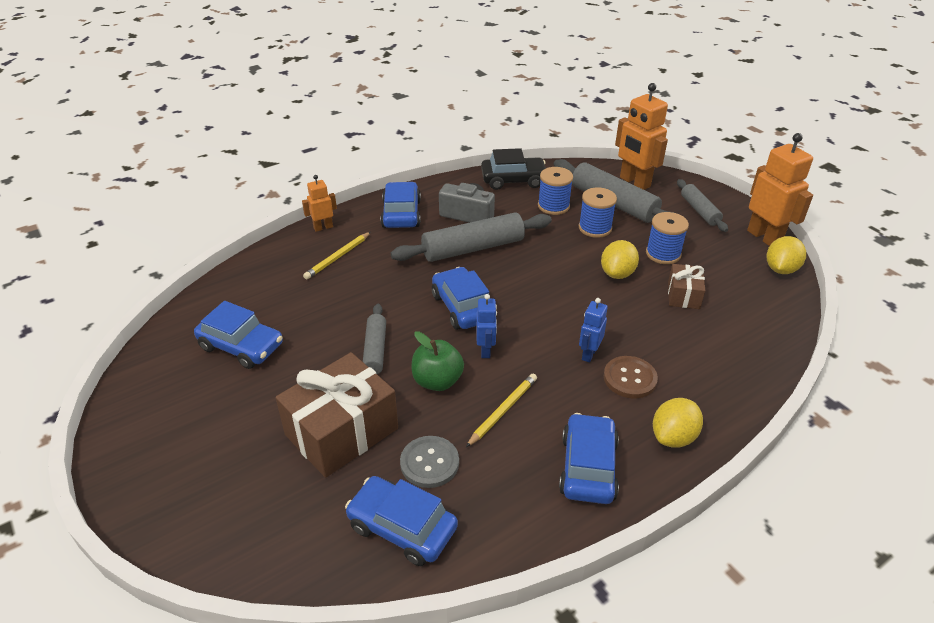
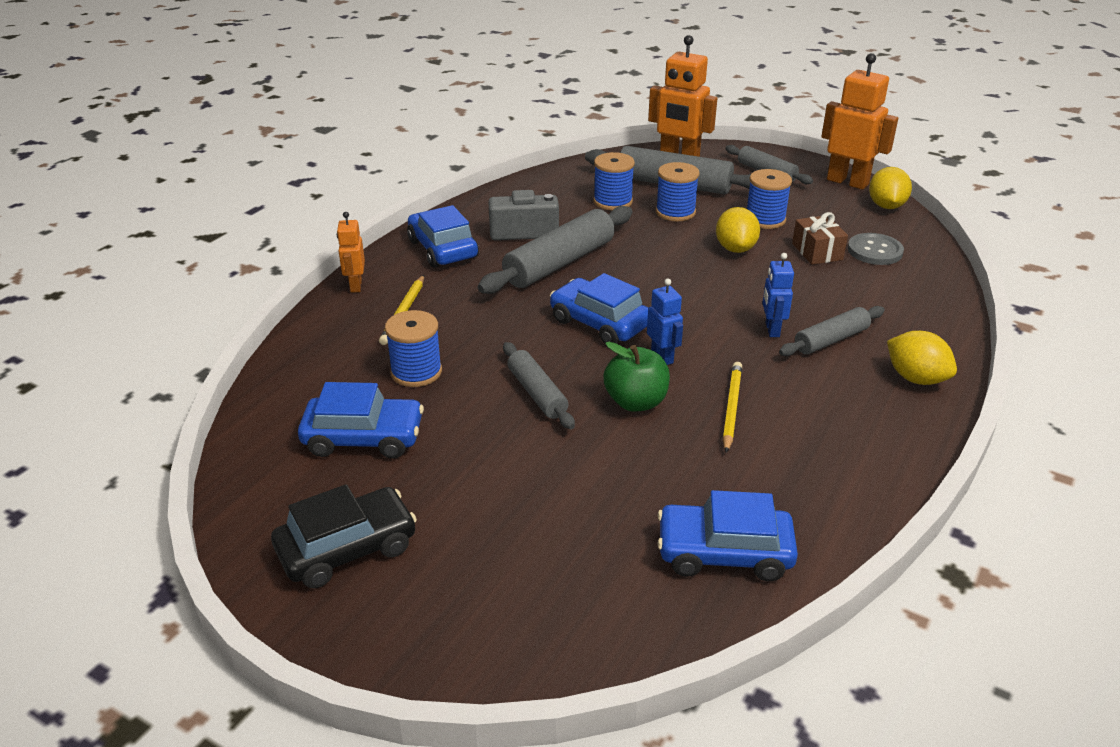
camera: 25 degrees left, 5 degrees down
brown gift [276,352,398,478] -> none
orange robot [302,175,337,232] -> orange robot turned 45 degrees counterclockwise [337,212,365,293]
grey button [400,436,459,488] -> grey button moved to [847,233,904,265]
black car [481,148,546,190] -> black car moved to [271,484,417,588]
blue car [559,413,619,504] -> none
brown button [604,356,658,398] -> grey rolling pin [779,306,884,356]
yellow lemon [653,398,703,448] -> yellow lemon turned 60 degrees counterclockwise [887,331,957,385]
none -> blue spool [385,310,442,387]

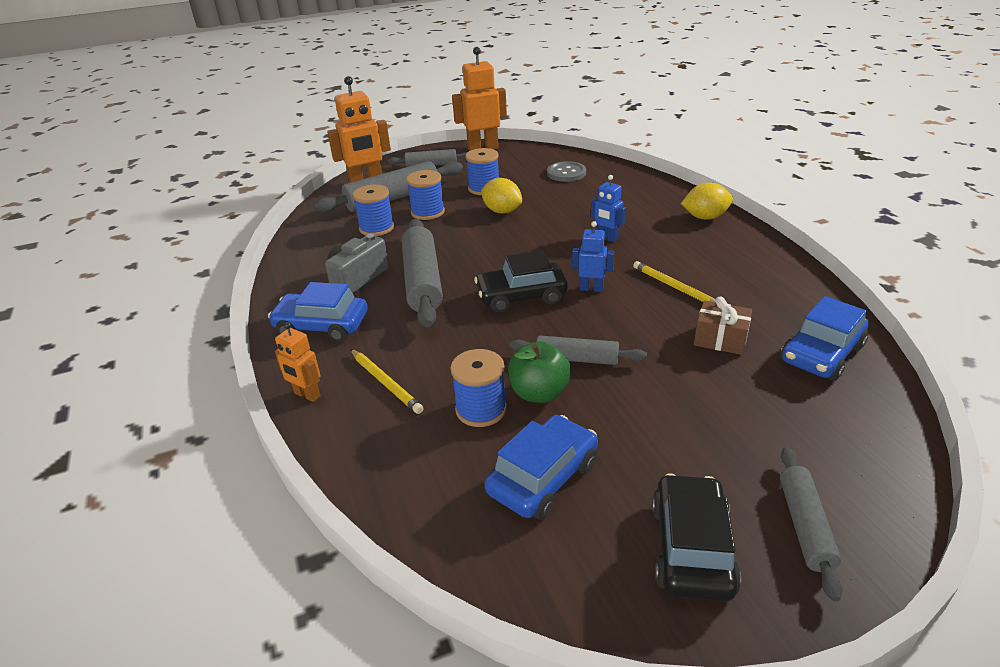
camera: 50 degrees left, 0 degrees up
blue car [550,273,648,344] -> black car [474,250,568,312]
green apple [603,342,670,412] -> green apple moved to [508,342,571,403]
grey rolling pin [779,306,884,356] -> grey rolling pin moved to [780,447,842,602]
brown gift [792,212,848,265] -> brown gift moved to [694,296,752,355]
yellow lemon [869,167,912,209] -> none

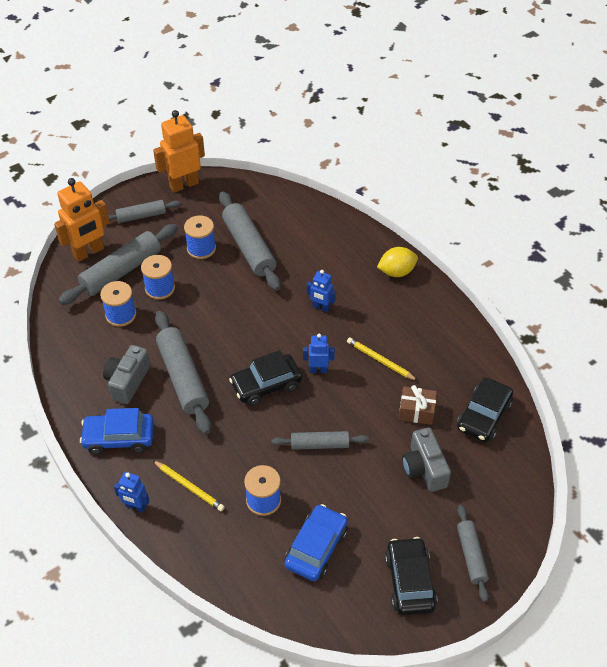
camera: 15 degrees left, 15 degrees up
orange robot [275,322,321,402] -> blue robot [114,472,150,512]
yellow lemon [481,178,522,214] -> none
green apple [508,342,571,403] -> none
grey button [547,161,586,182] -> none
blue car [780,296,869,381] -> black car [457,378,513,442]
none -> grey rolling pin [219,191,281,291]
none -> grey camera [402,427,451,492]

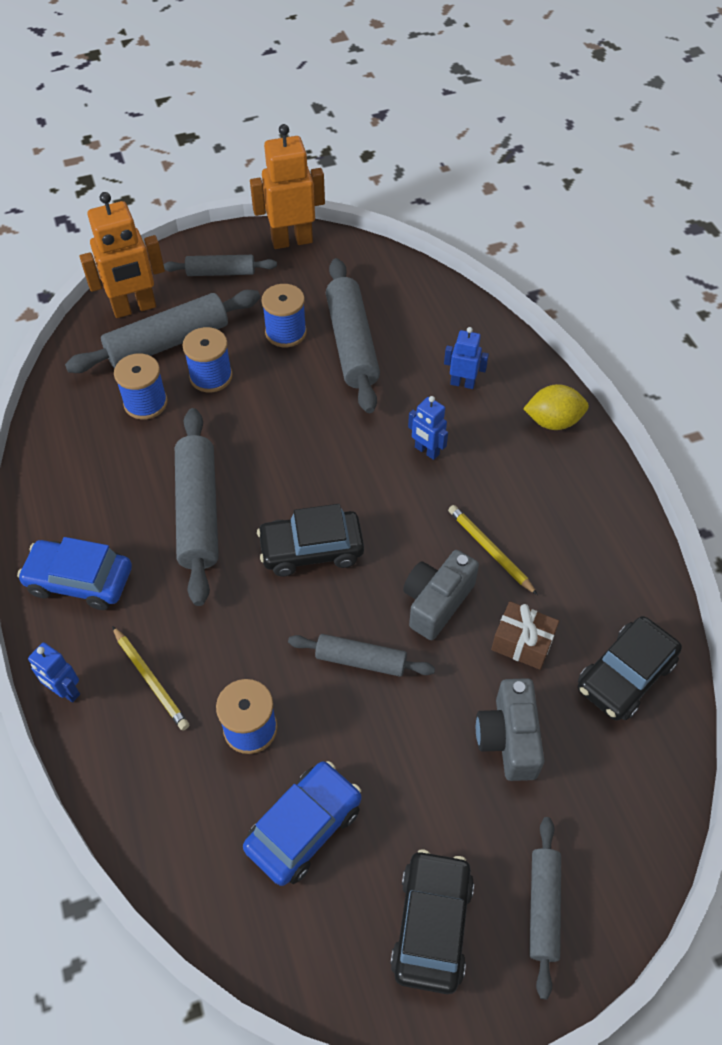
camera: 15 degrees right, 5 degrees up
grey camera [103,345,150,404] -> grey camera moved to [403,550,479,640]
blue robot [303,333,335,373] -> blue robot moved to [444,327,489,389]

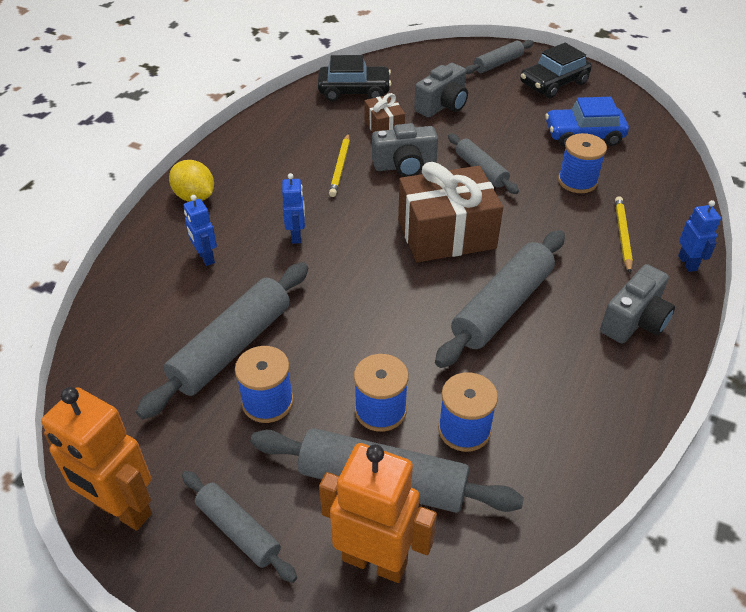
camera: 135 degrees left, 10 degrees down
blue car [17,537,132,610] -> grey camera [600,264,675,344]
black car [257,504,364,577] -> brown gift [398,162,503,262]

